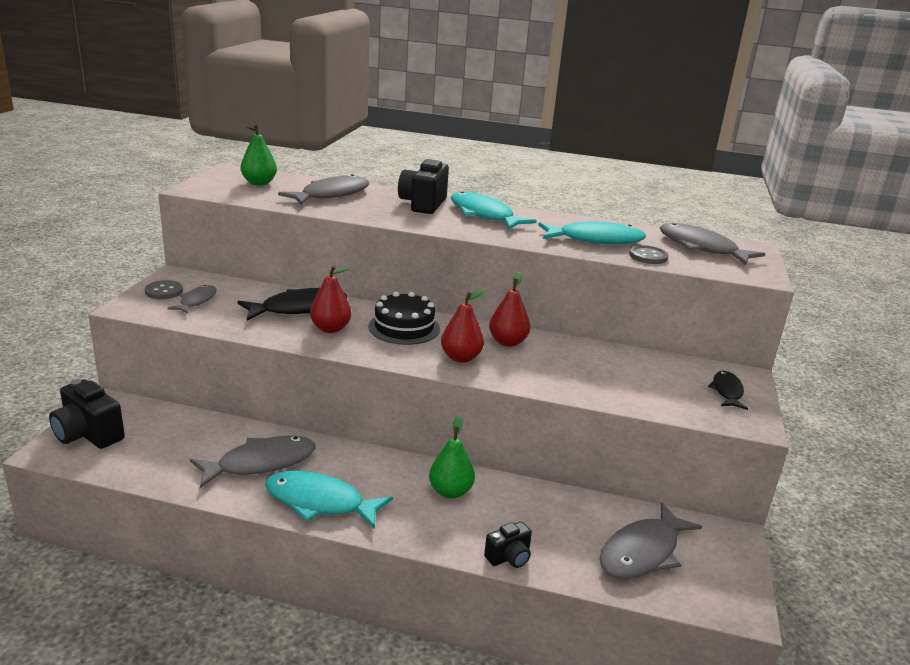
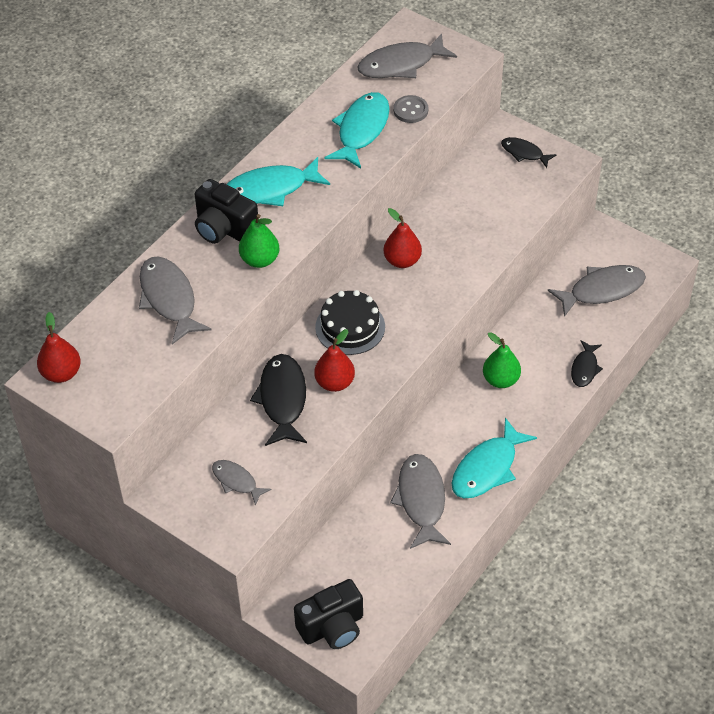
camera: 65 degrees left, 25 degrees up
grey button [145,280,183,299] -> none
green pear [240,124,277,186] -> green pear moved to [239,214,279,268]
red pear [441,288,485,363] -> red pear moved to [37,312,81,383]
black camera [484,522,532,568] -> black fish [571,340,603,387]
grey fish [600,503,702,579] -> grey fish turned 90 degrees counterclockwise [548,265,646,317]

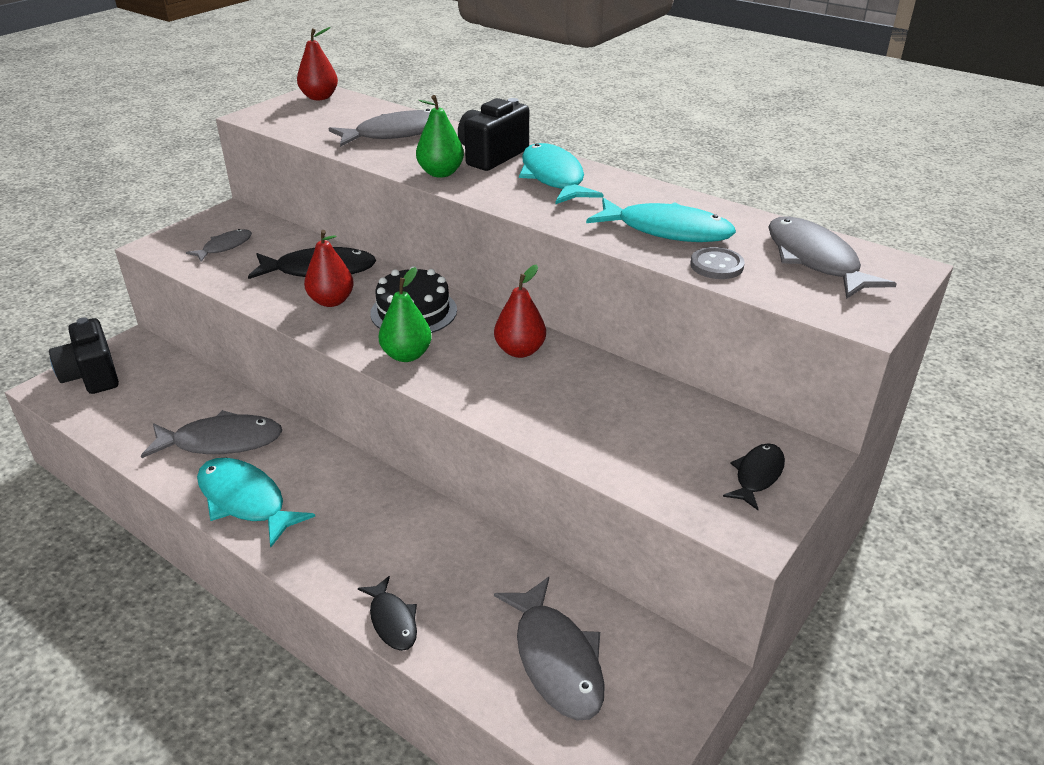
camera: 90 degrees right, 15 degrees down
green pear [483,332,521,388] -> green pear moved to [379,267,432,362]
black fish [571,340,603,387] -> black fish turned 135 degrees counterclockwise [358,576,417,651]

